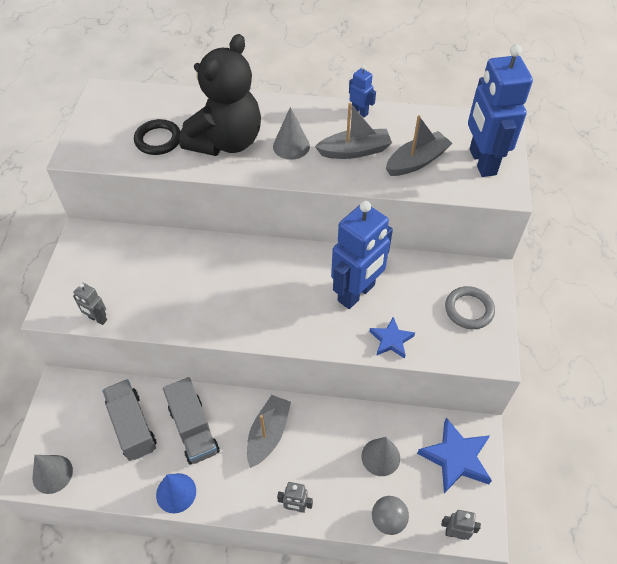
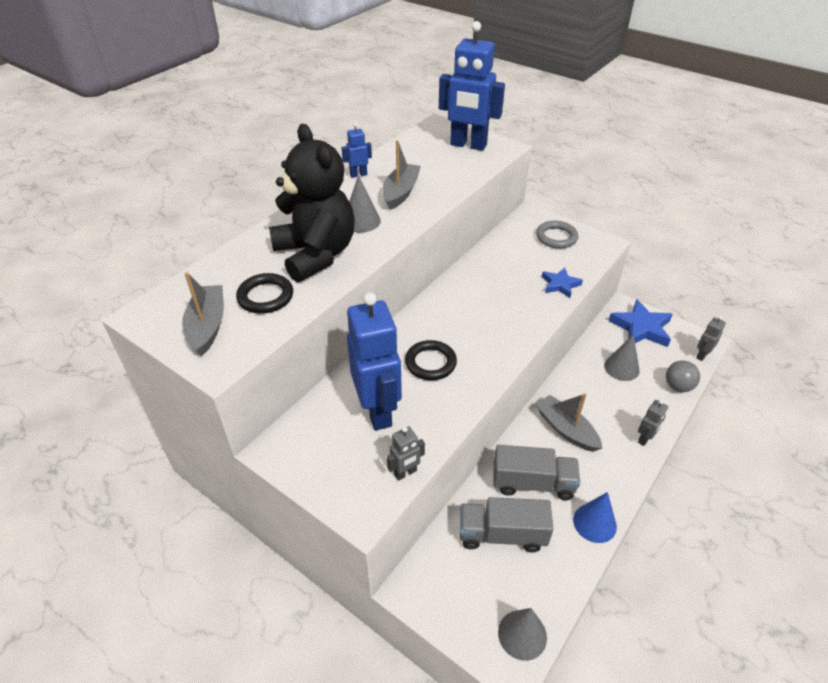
camera: 60 degrees left, 10 degrees down
blue robot [331,201,393,309] -> blue robot moved to [347,292,402,431]
grey boat [386,116,452,176] -> grey boat moved to [182,272,224,356]
none -> black ring [405,340,457,380]

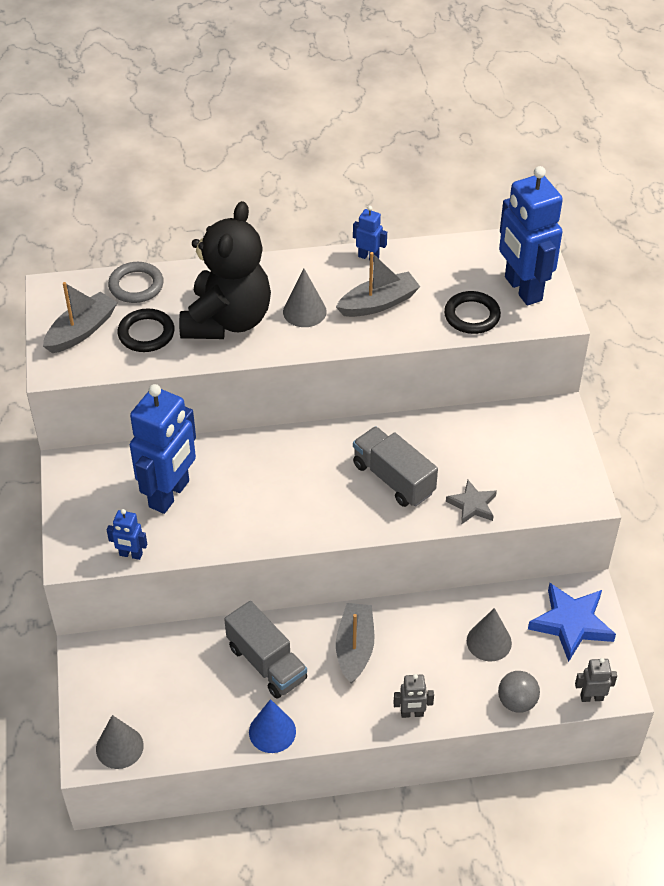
camera: 45 degrees right, 5 degrees up
grey robot [387,426,425,481] -> blue robot [107,509,147,560]
black ring [405,340,457,380] -> black ring moved to [444,291,501,334]
grey truck [460,497,553,552] -> grey truck moved to [353,426,438,507]
grey ring [536,221,578,249] -> grey ring moved to [108,262,164,303]
blue star [542,268,583,298] -> grey star [446,480,497,525]

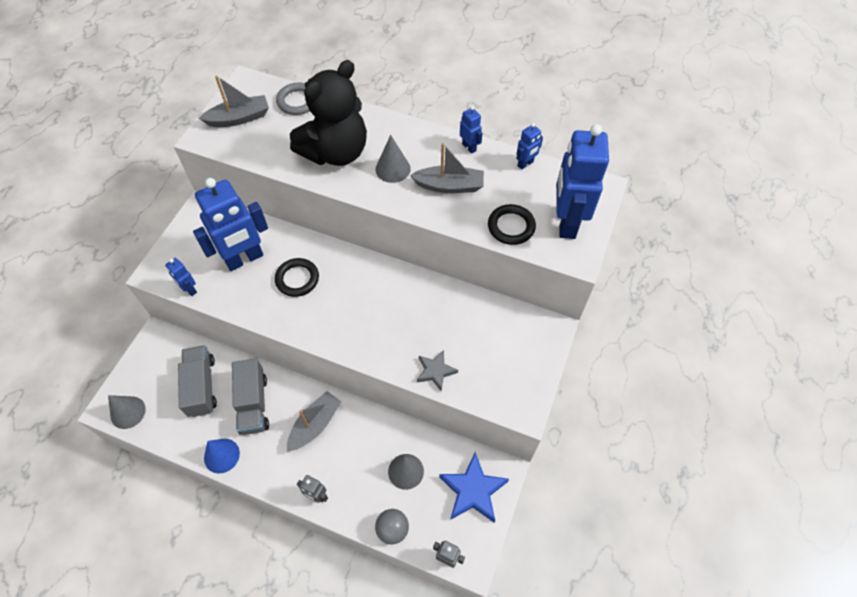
camera: 30 degrees right, 10 degrees up
black ring [118,309,175,352] -> black ring moved to [275,258,319,297]
grey truck [353,426,438,507] -> grey truck moved to [178,345,217,417]
none -> blue robot [516,123,543,170]

